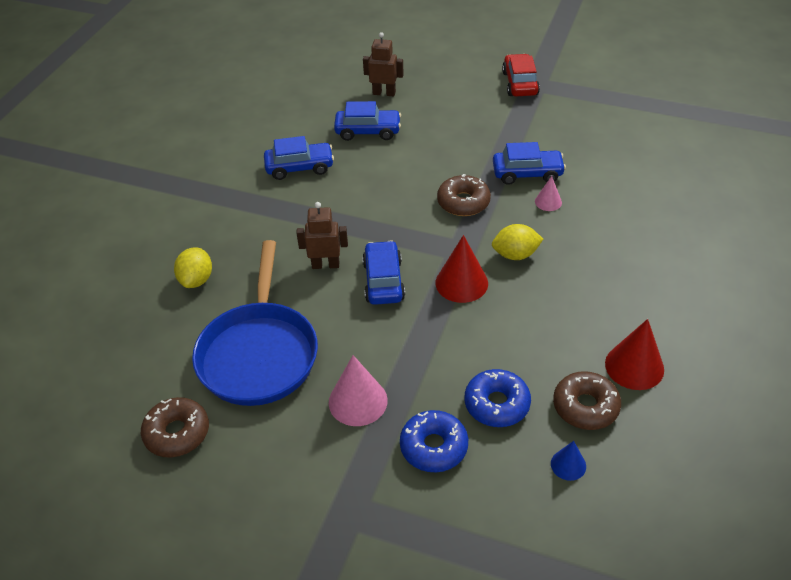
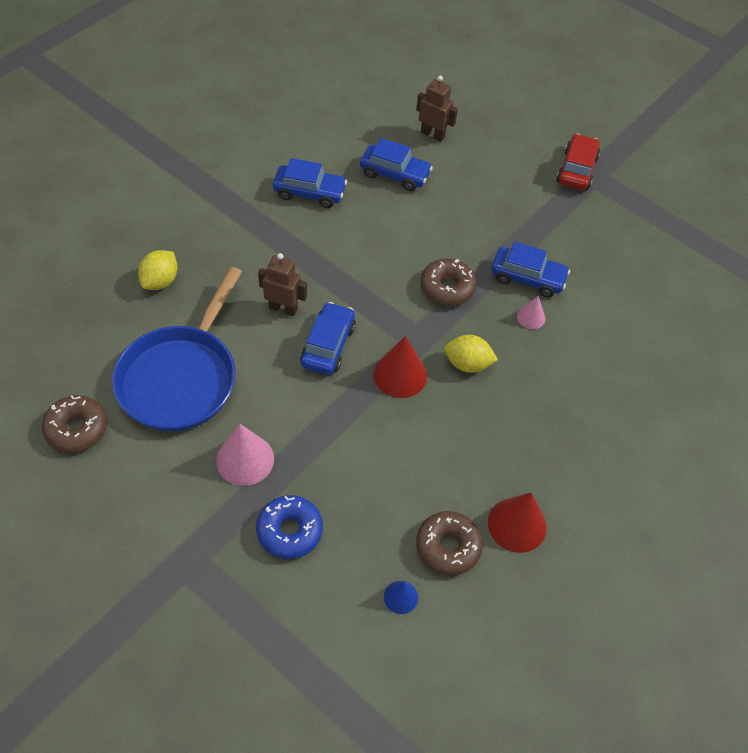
camera: 15 degrees right, 10 degrees up
blue donut [465,369,531,427] -> none

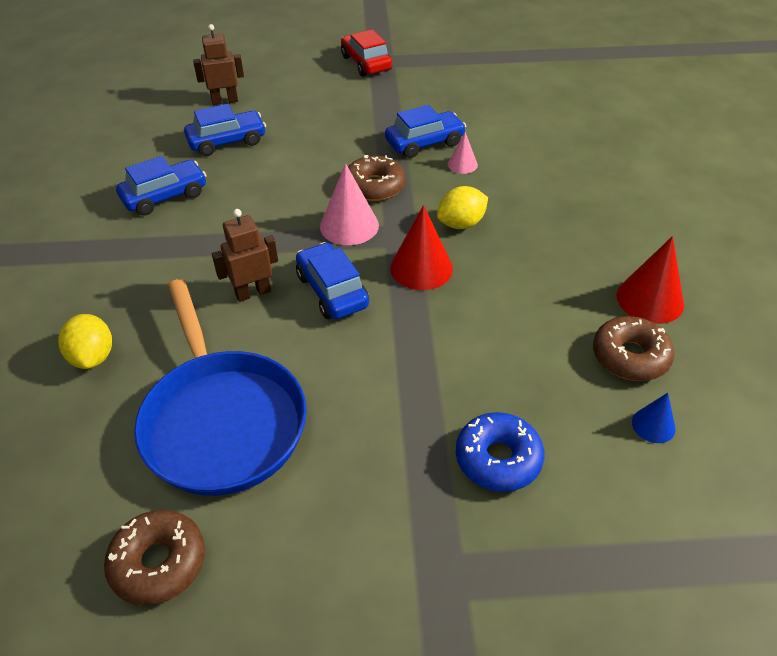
camera: 40 degrees left, 10 degrees down
pink cone [216,424,274,486] -> pink cone moved to [320,163,379,245]

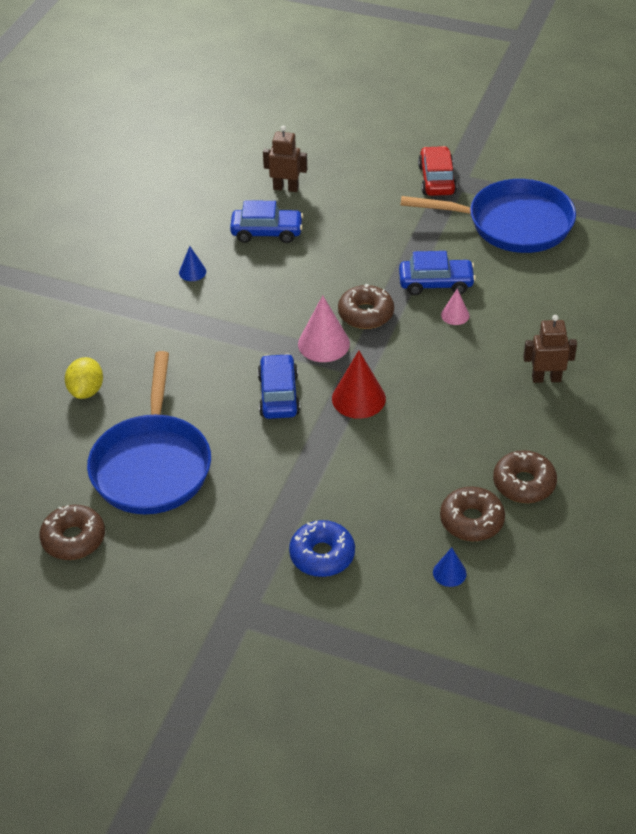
camera: 25 degrees right, 0 degrees up
blue car [116,156,207,216] -> blue cone [179,246,206,281]
brown robot [212,209,278,302] -> brown robot moved to [523,315,577,383]
yellow lemon [437,186,488,229] -> none
red cone [616,236,684,324] -> brown donut [493,450,557,503]
none -> blue pan [400,179,576,253]

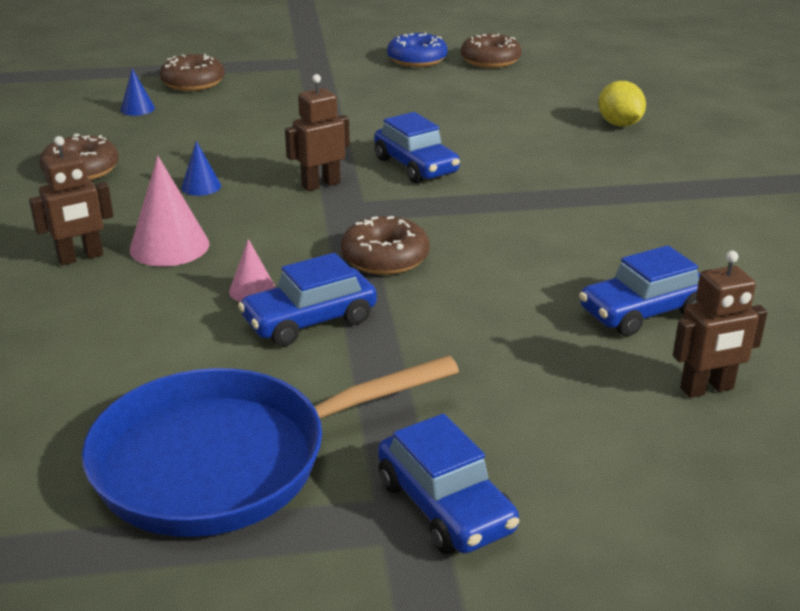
camera: 150 degrees right, 15 degrees down
blue pan [87,351,211,514] -> none
blue cone [179,246,206,281] -> blue cone moved to [181,141,221,196]
blue donut [289,520,355,577] -> blue donut moved to [387,33,448,67]
pink cone [298,295,350,362] -> pink cone moved to [130,156,210,266]
red cone [332,351,386,419] -> brown robot [285,74,350,191]
red car [418,146,457,196] -> blue car [378,414,519,554]
brown donut [440,487,505,541] -> brown donut moved to [160,54,224,91]

